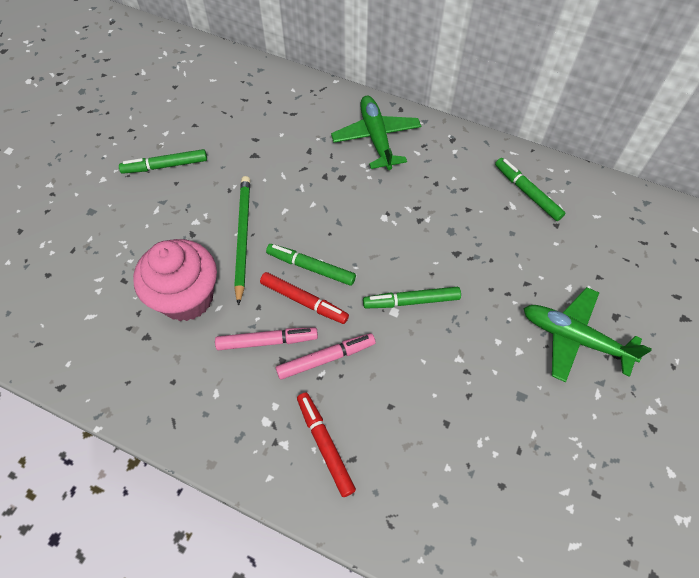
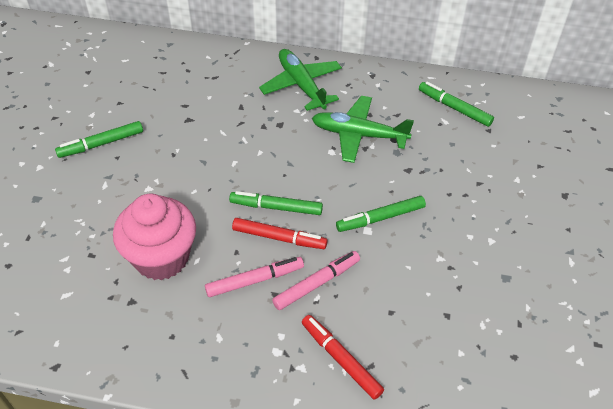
camera: 15 degrees left, 10 degrees down
green pencil [234,176,250,306] -> none
green plane [523,287,652,382] -> green plane moved to [312,96,414,163]

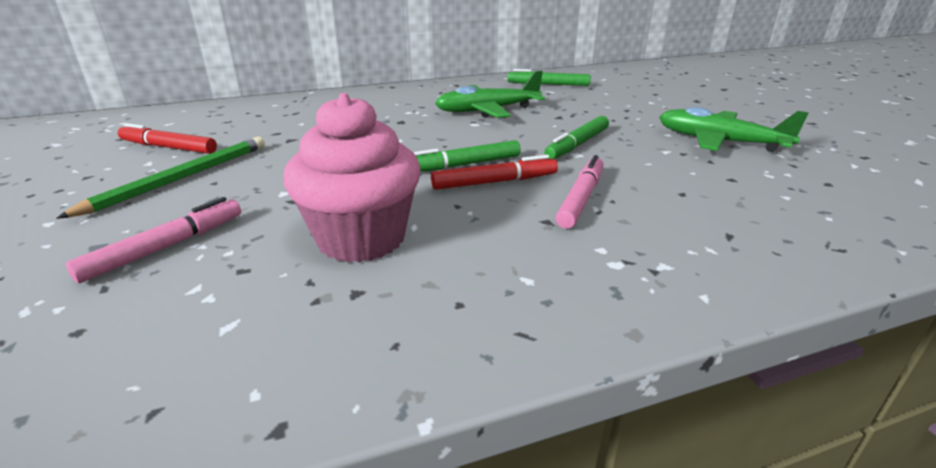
camera: 30 degrees left, 20 degrees down
green marker [55,121,143,158] -> green pencil [56,137,265,219]
pink marker [205,257,304,297] -> pink marker moved to [66,197,241,283]
green plane [259,49,342,111] -> green plane moved to [659,107,809,152]
red marker [302,315,384,400] -> red marker moved to [118,123,217,154]

